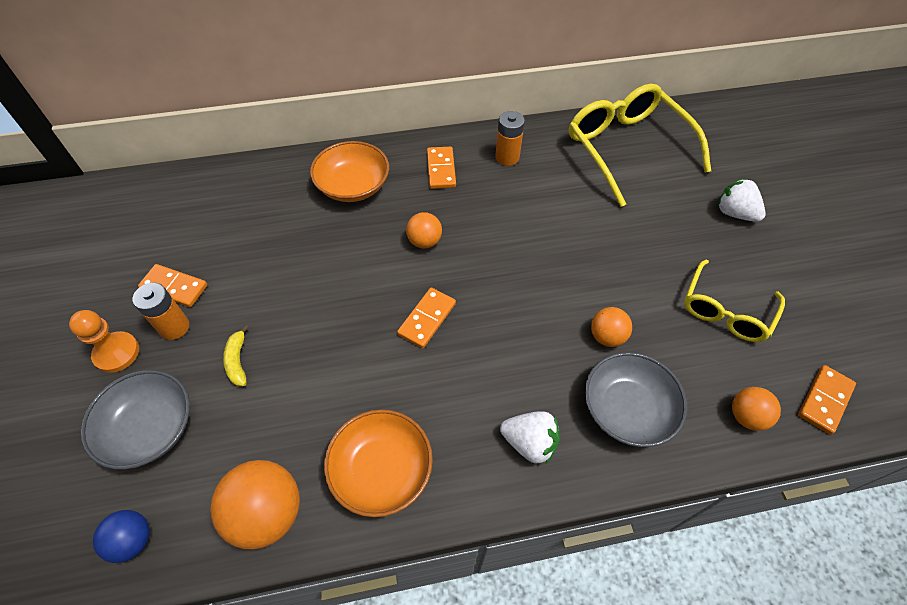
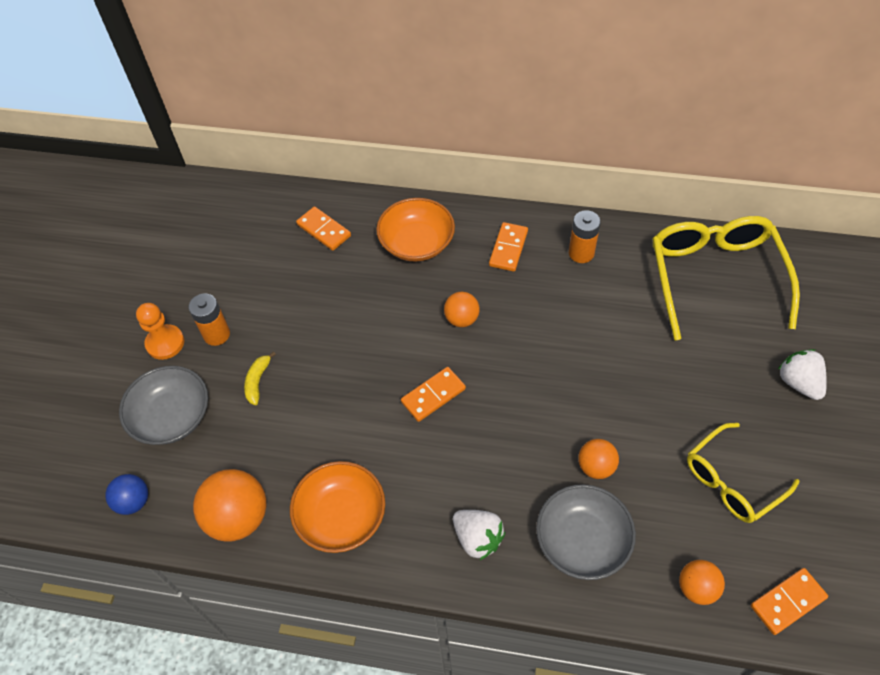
camera: 25 degrees right, 0 degrees up
orange domino [138,264,207,307] -> orange domino moved to [296,207,351,251]

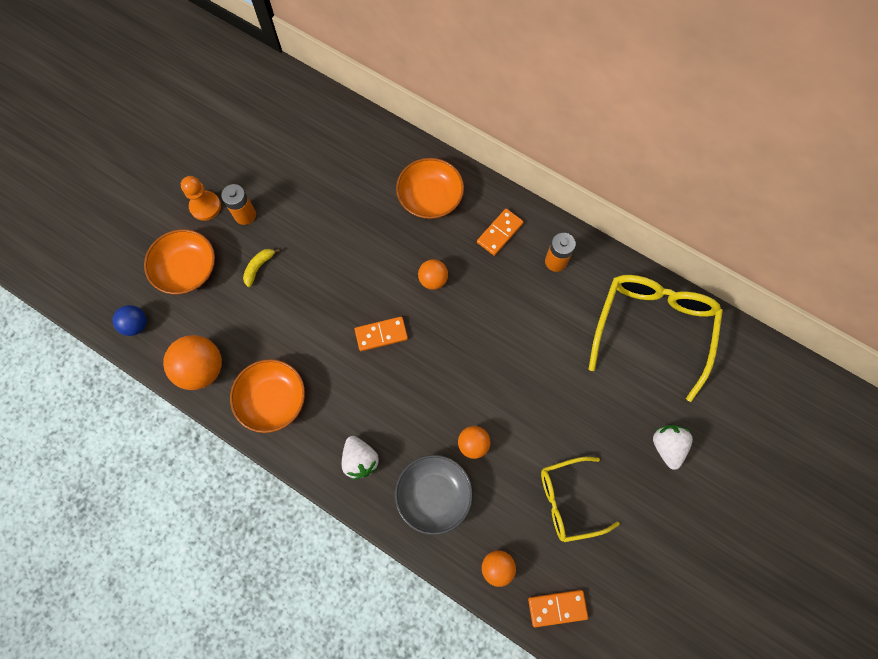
camera: 20 degrees right, 15 degrees up
grey bowl [119,366,208,445] -> orange bowl [144,229,215,294]
orange domino [296,207,351,251] -> none

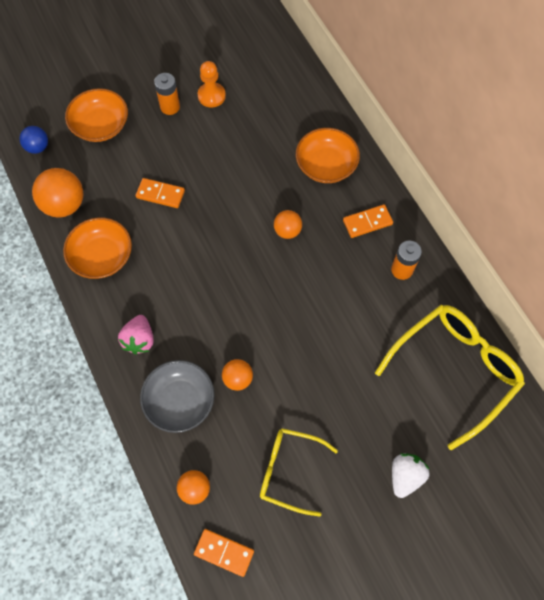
camera: 30 degrees right, 5 degrees down
orange pawn [181,176,221,221] -> orange pawn moved to [198,61,226,108]
yellow banana [243,249,280,287] -> none
white strawberry [342,436,379,480] -> pink strawberry [118,315,154,355]
orange domino [355,317,408,351] -> orange domino moved to [136,178,185,208]

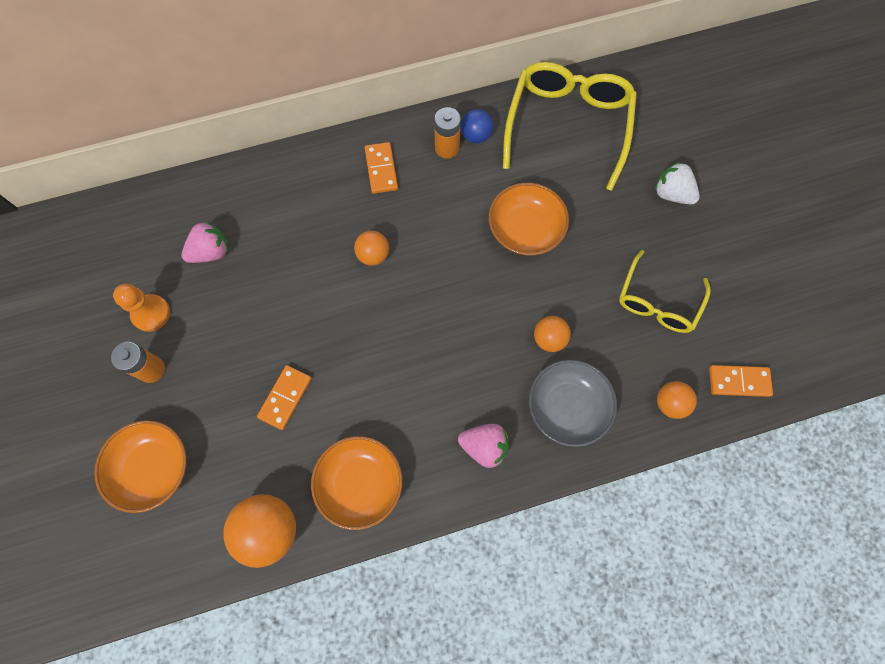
camera: 80 degrees left, 5 degrees up
blue ball [19,126,48,154] -> blue ball moved to [461,109,493,143]
orange domino [194,529,254,577] -> orange domino turned 60 degrees clockwise [709,365,773,397]
orange bowl [296,128,360,183] -> orange bowl moved to [489,183,569,255]
yellow glasses [375,305,525,450] -> yellow glasses turned 45 degrees clockwise [503,62,637,191]
none -> pink strawberry [181,221,228,263]

